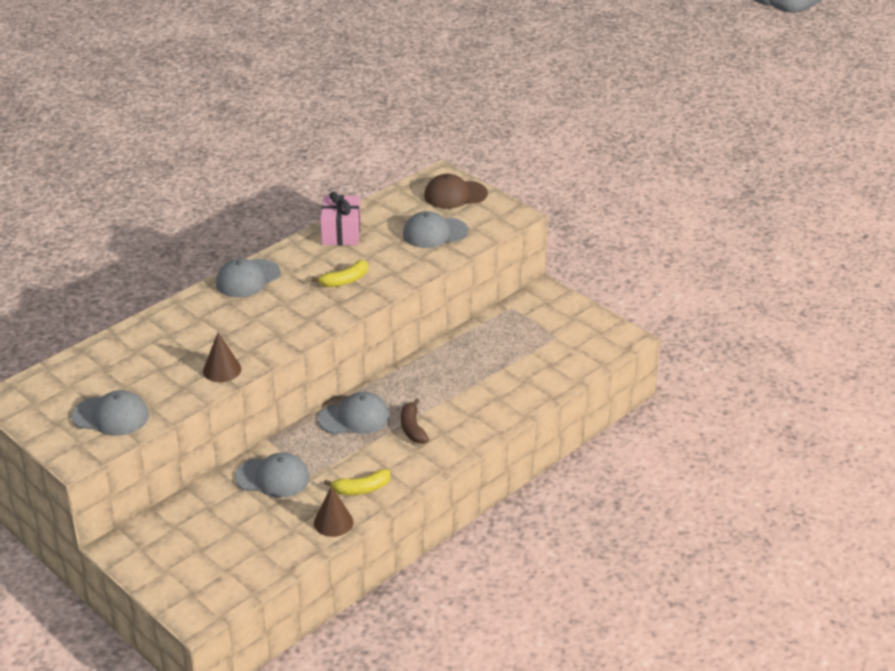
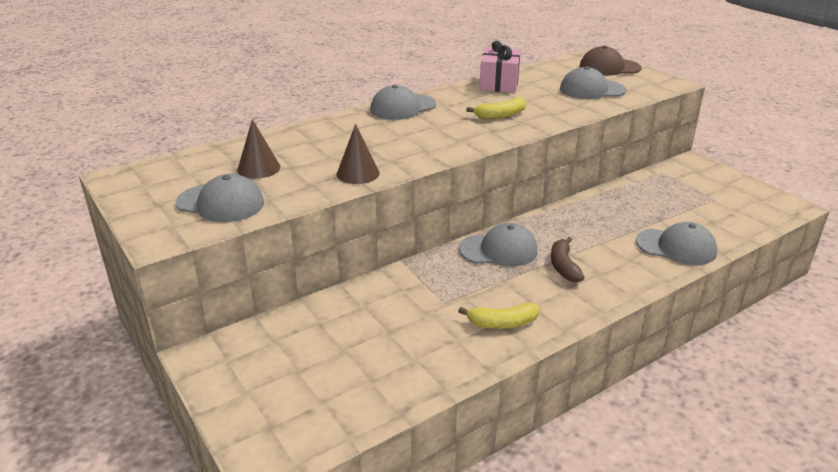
camera: 10 degrees right, 5 degrees down
grey cap [235,453,310,498] -> grey cap moved to [636,222,717,265]
brown cone [314,486,354,537] -> brown cone moved to [237,119,280,179]

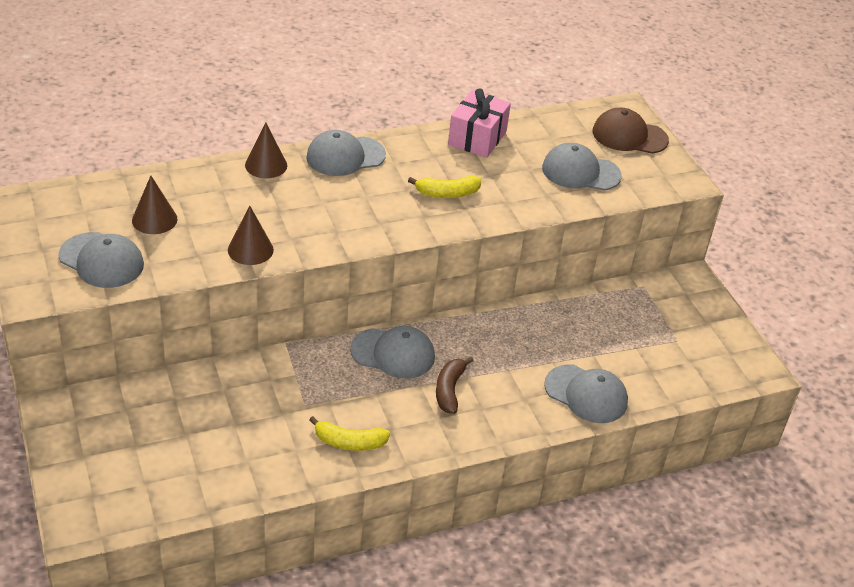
camera: 10 degrees right, 10 degrees up
none -> brown cone [245,122,287,178]

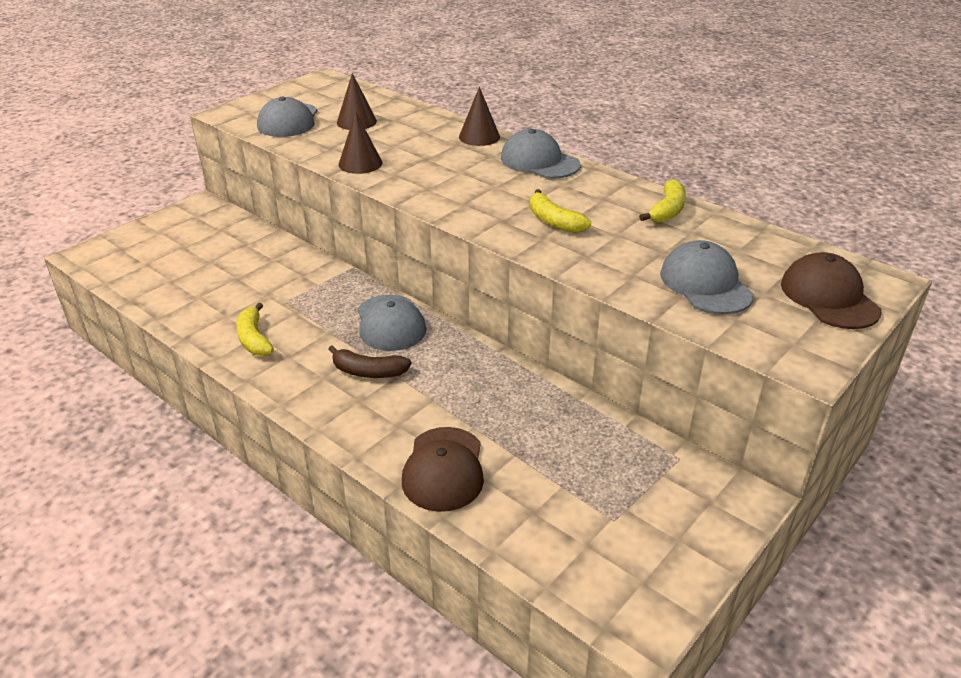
camera: 65 degrees right, 5 degrees down
brown banana [436,357,473,414] -> brown banana turned 150 degrees counterclockwise [328,345,411,378]
pink gift [448,88,511,158] -> yellow banana [639,179,686,223]
grey cap [544,364,628,423] -> brown cap [402,427,484,512]

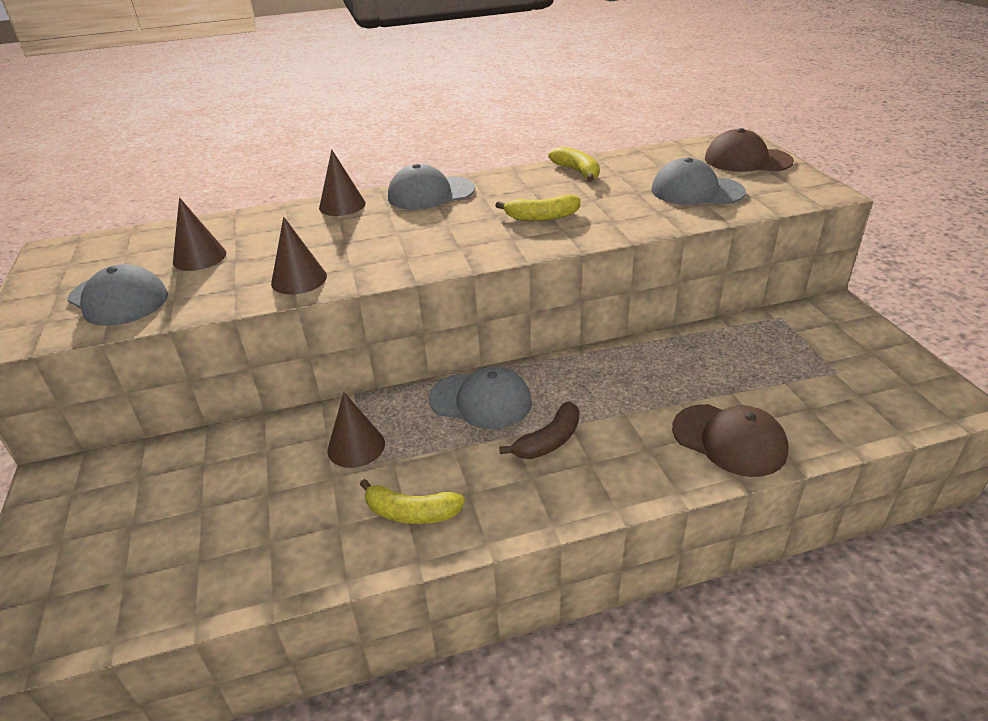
camera: 55 degrees left, 0 degrees up
none -> brown cone [327,392,385,468]

